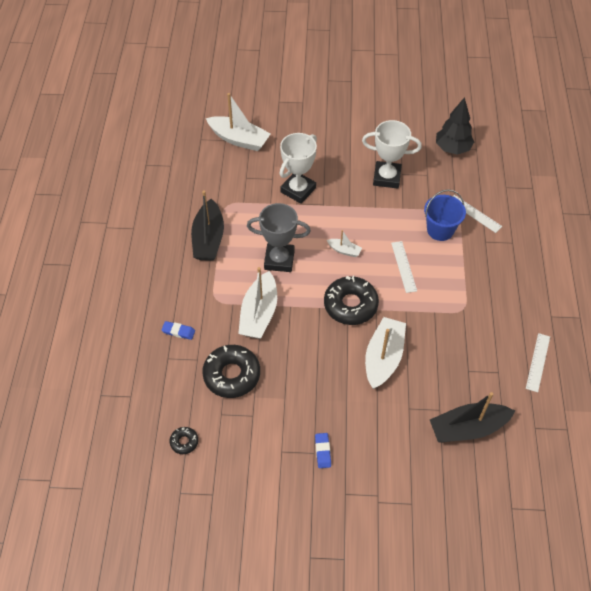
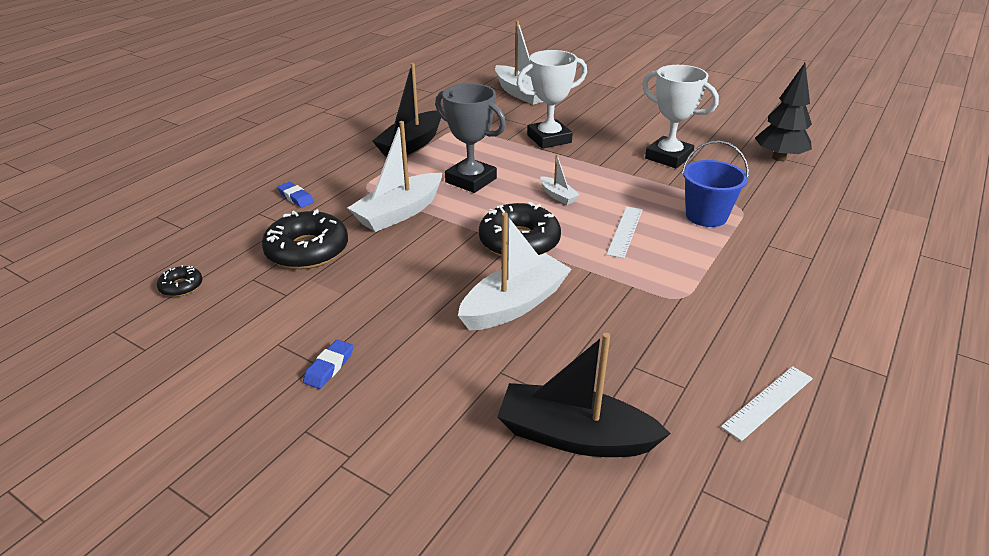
camera: 30 degrees right, 20 degrees down
white ruler [453,195,502,233] -> none

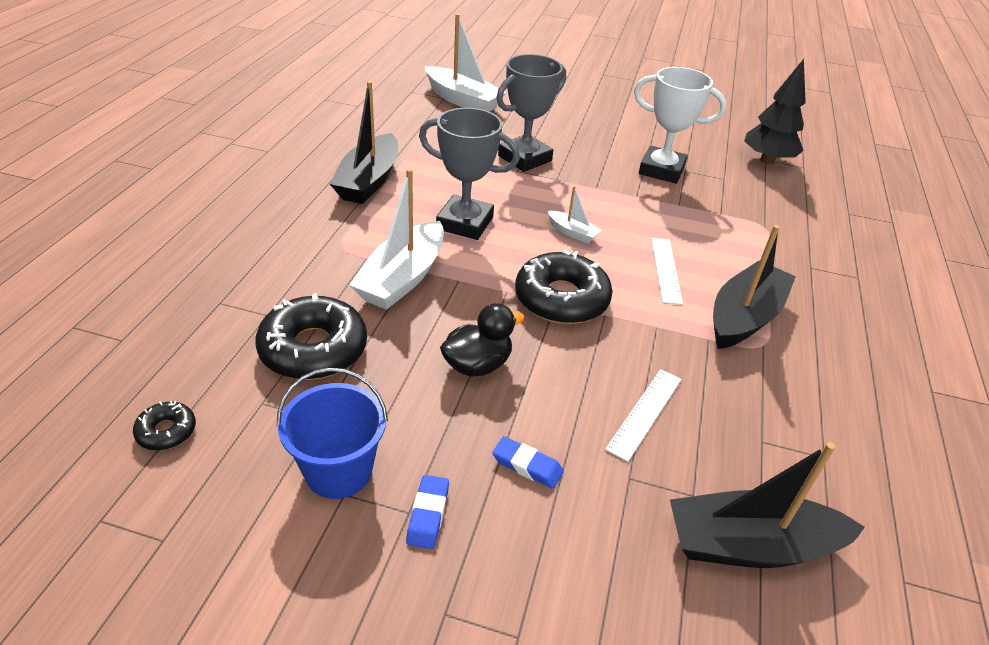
camera: 20 degrees left, 5 degrees up
blue eraser [277,182,314,208] -> blue eraser moved to [492,436,564,489]
white boat [458,212,572,331] -> none
white trophy [516,50,587,149] -> grey trophy [496,54,566,172]
blue bucket [682,141,749,227] -> blue bucket moved to [277,368,388,499]
white ruler [721,366,813,441] -> white ruler moved to [605,369,681,462]
none -> black duck [440,303,525,377]
none -> black boat [713,225,796,349]

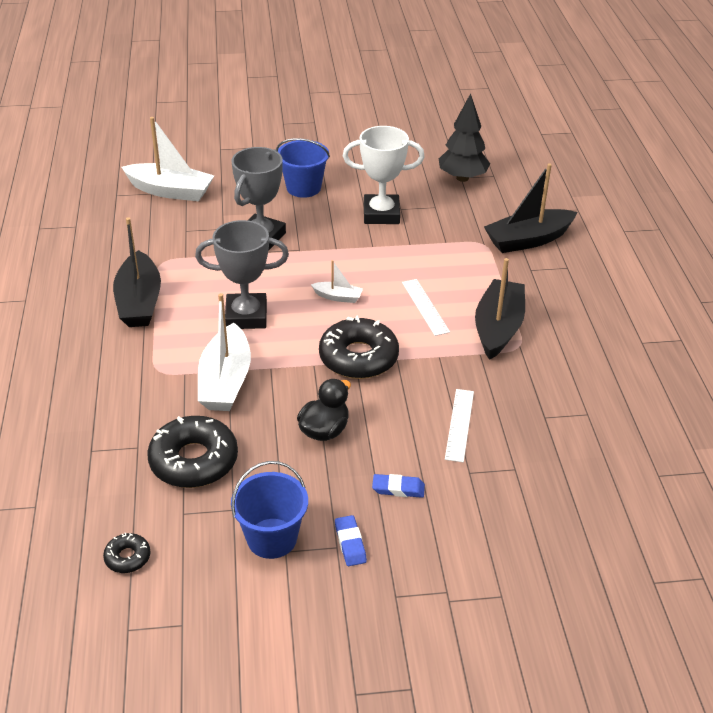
camera: 20 degrees left, 0 degrees up
black boat [670,442,865,568] -> black boat moved to [484,163,578,253]
none -> blue bucket [276,138,330,198]

